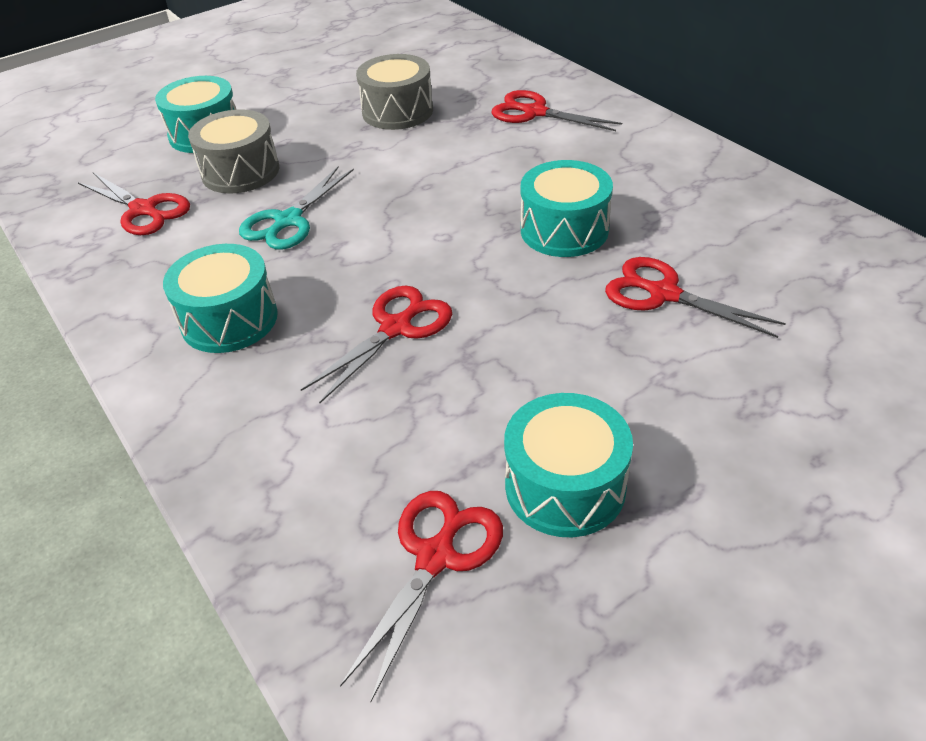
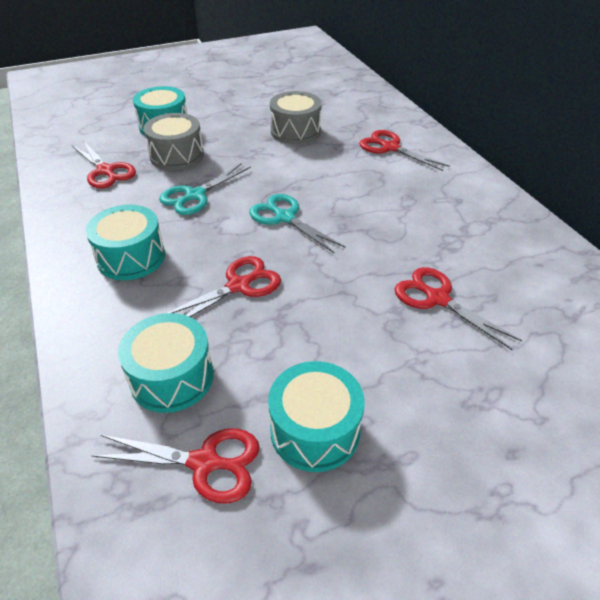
camera: 10 degrees right, 0 degrees up
red scissors [340,491,503,702] -> red scissors turned 60 degrees clockwise [91,429,260,504]
turquoise drum [521,160,613,257] -> turquoise drum moved to [118,313,214,413]
none -> turquoise scissors [249,194,345,254]

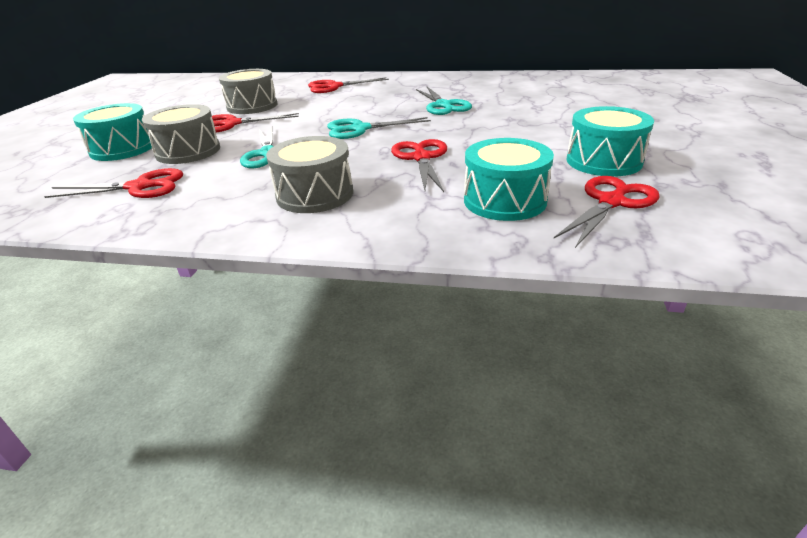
camera: 55 degrees left, 10 degrees down
turquoise drum [86,205,165,280] -> grey drum [266,136,353,213]
red scissors [395,267,522,350] -> red scissors moved to [212,113,299,132]
none -> turquoise scissors [416,87,472,115]

